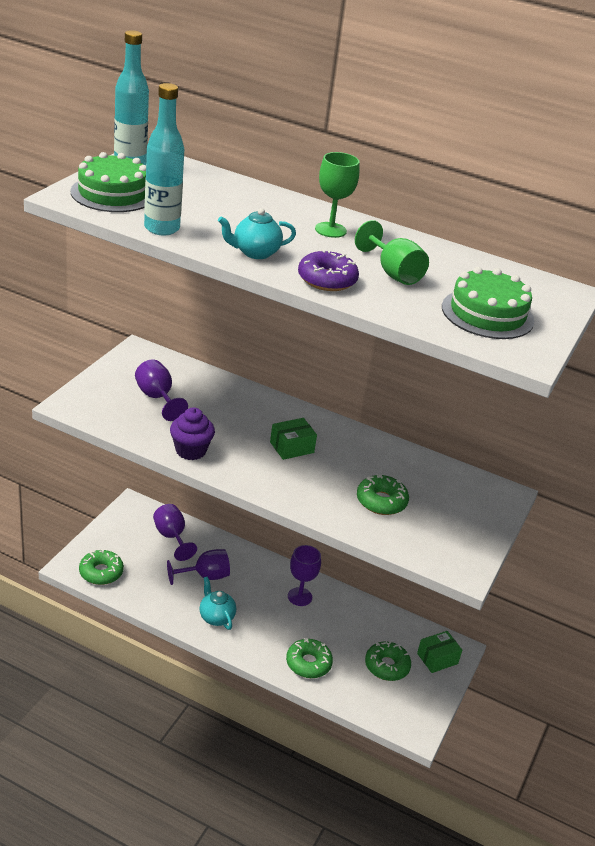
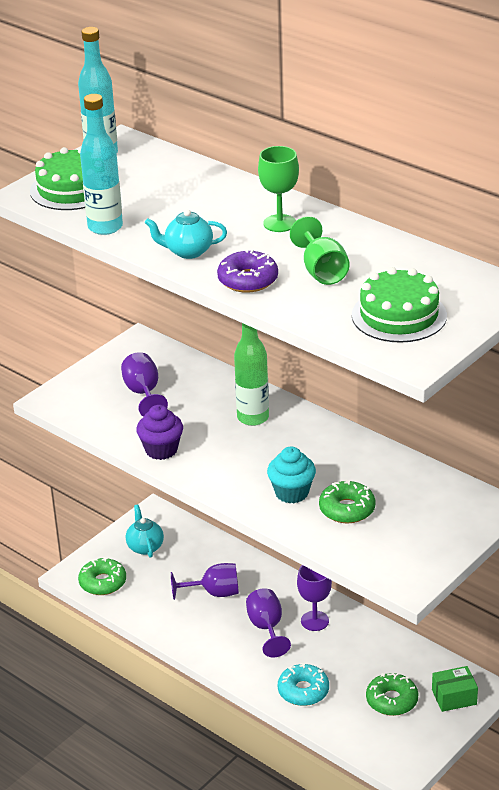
camera: 20 degrees right, 0 degrees up
purple goblet [153,504,197,561] -> purple goblet moved to [246,588,291,658]
turquoise teapot [199,576,236,630] -> turquoise teapot moved to [126,505,164,558]
green box [270,418,317,460] -> none
green donut [286,638,333,678] -> turquoise donut [278,663,329,706]
none -> green bottle [234,323,269,426]
none -> turquoise cupcake [267,446,316,503]

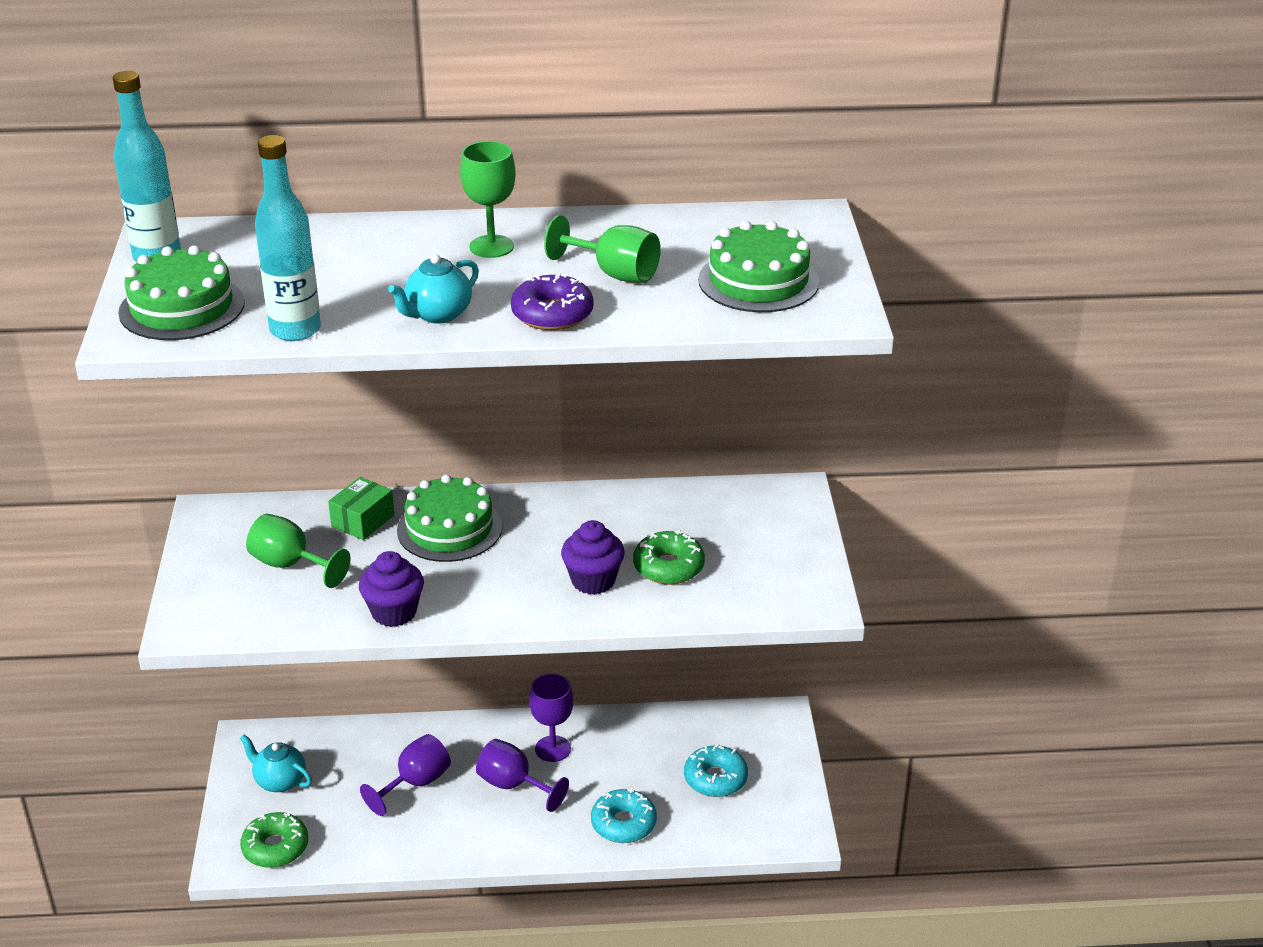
camera: 45 degrees left, 0 degrees up
purple goblet [121,352,168,417] -> green goblet [246,514,351,588]
green bottle [234,323,269,426] -> green cake [397,474,502,562]
turquoise cupcake [267,446,316,503] -> purple cupcake [561,520,625,595]
green donut [366,673,418,716] -> turquoise donut [684,744,748,797]
green box [432,666,478,712] -> green box moved to [328,477,394,540]

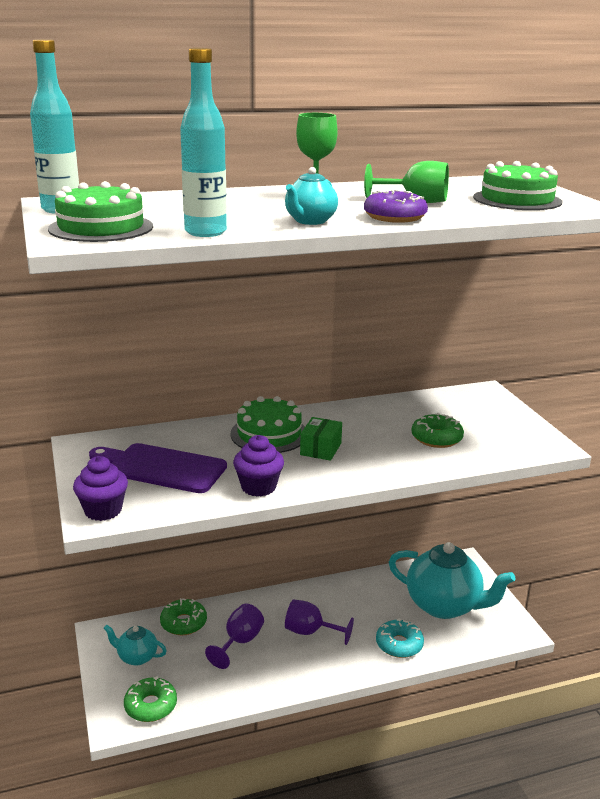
camera: 15 degrees left, 10 degrees down
green goblet [246,514,351,588] -> purple cutting board [89,443,227,493]
green box [328,477,394,540] -> green box moved to [300,417,342,461]
purple goblet [529,673,573,762] -> none
purple cupcake [561,520,625,595] -> purple cupcake moved to [73,456,128,521]
turquoise donut [684,744,748,797] -> turquoise teapot [389,542,515,619]
none -> green donut [160,598,207,635]

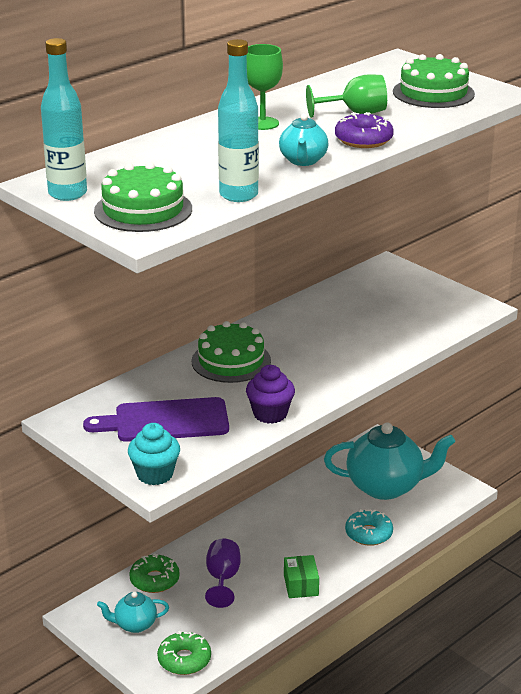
camera: 25 degrees left, 5 degrees up
purple cupcake [73,456,128,521] -> turquoise cupcake [128,423,180,485]
purple goblet [285,599,354,645] -> none
green box [300,417,342,461] -> green box moved to [284,555,319,598]
green donut [411,413,464,448] -> none

